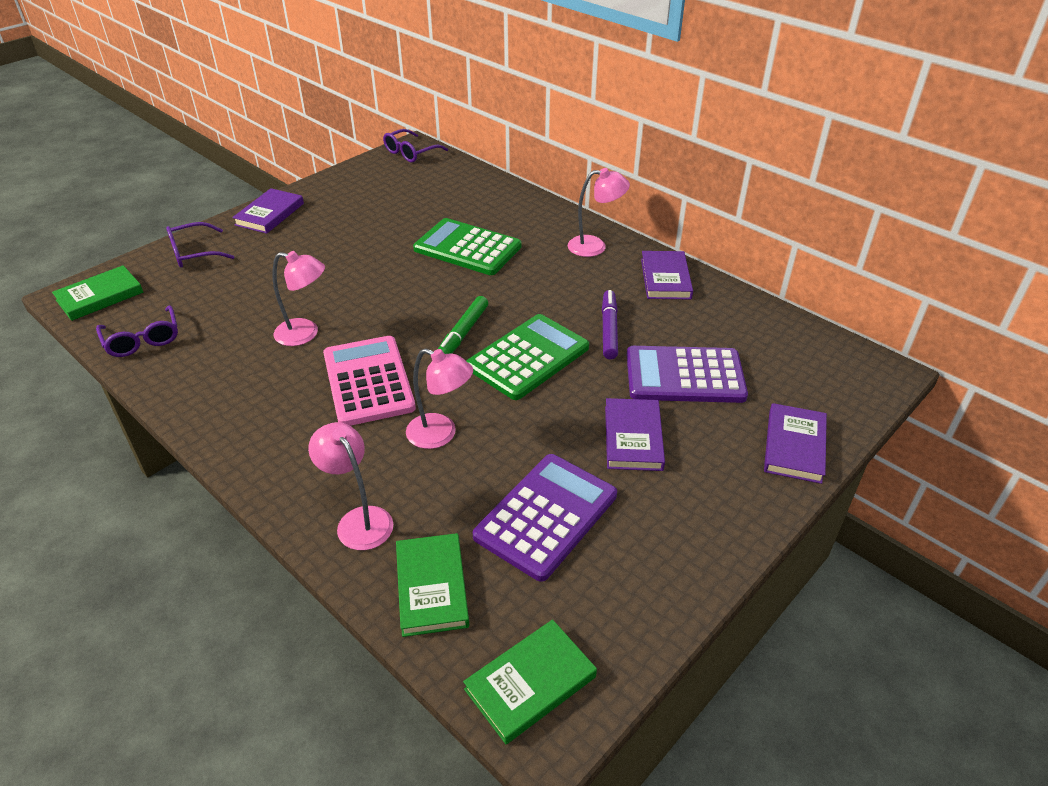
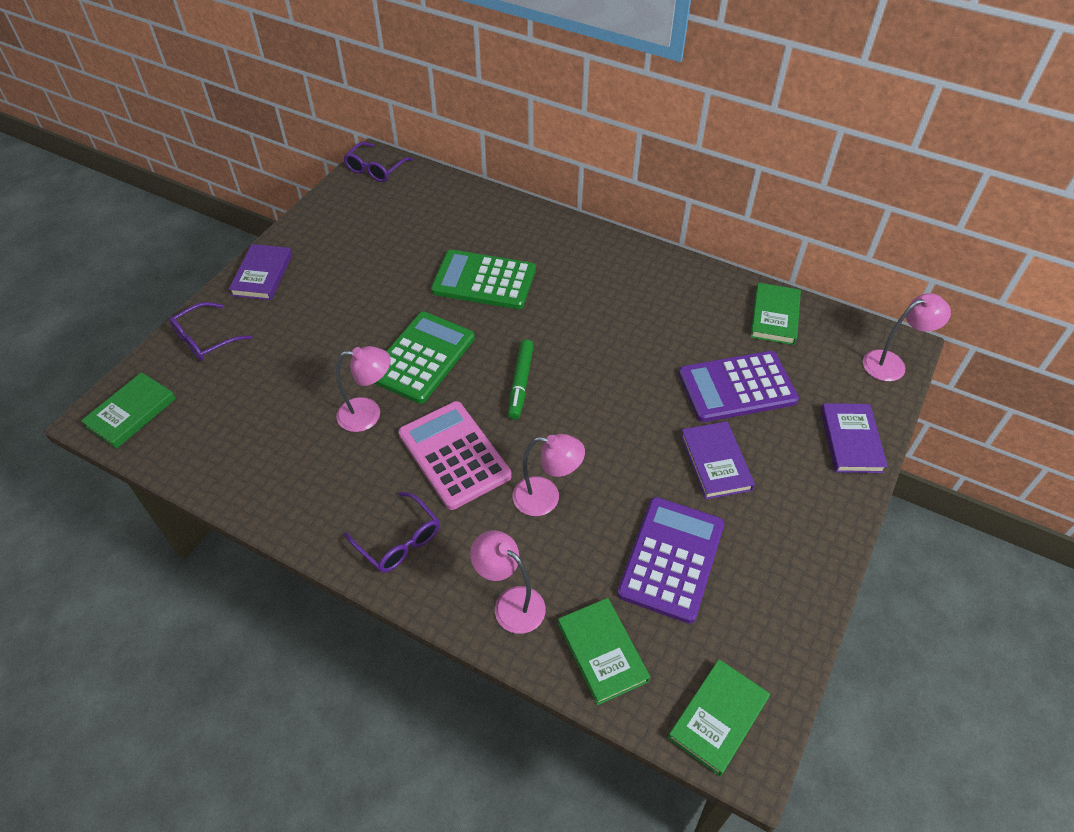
camera: 15 degrees left, 10 degrees up
purple glasses [96,305,178,357] -> purple glasses moved to [344,492,440,573]
green calculator [466,314,589,400] -> green calculator moved to [374,312,475,404]
pink lamp [568,168,630,257] -> pink lamp moved to [863,293,951,381]
purple marker [602,290,618,359] -> none
purple book [641,251,693,299] -> none
none -> green book [750,283,801,345]

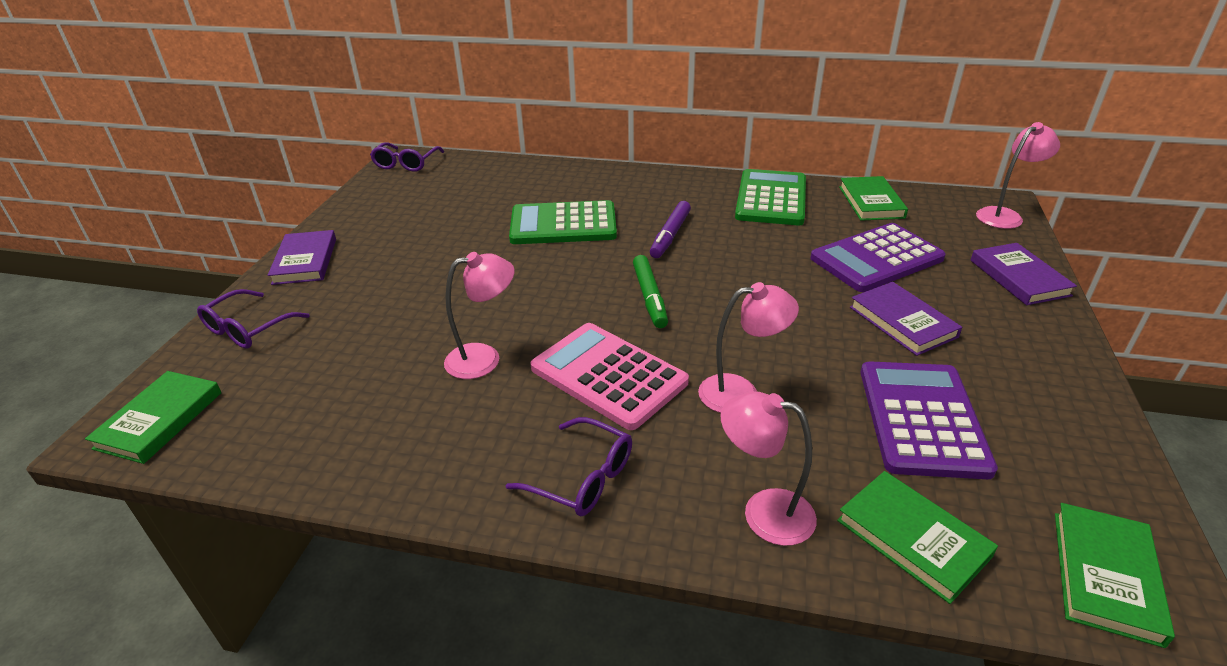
camera: 15 degrees left, 15 degrees down
green calculator [374,312,475,404] -> green calculator moved to [735,169,806,225]
none -> purple marker [650,201,691,258]

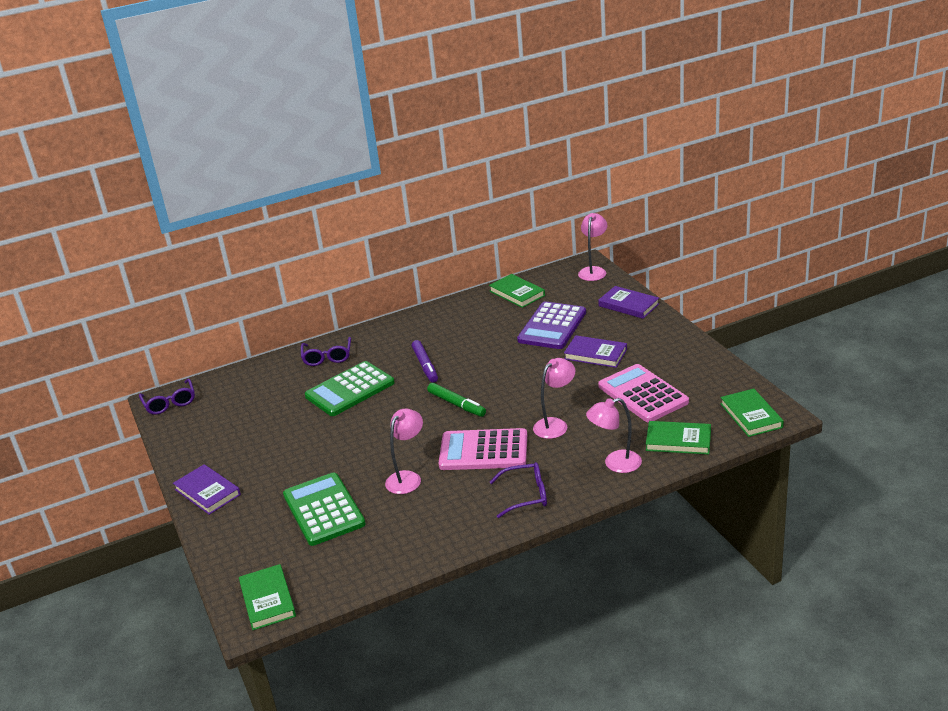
camera: 35 degrees left, 5 degrees down
purple glasses [197,289,310,349] -> purple glasses moved to [301,337,351,366]
green calculator [735,169,806,225] -> green calculator moved to [283,473,366,546]
purple calculator [861,361,998,479] -> pink calculator [598,364,689,423]

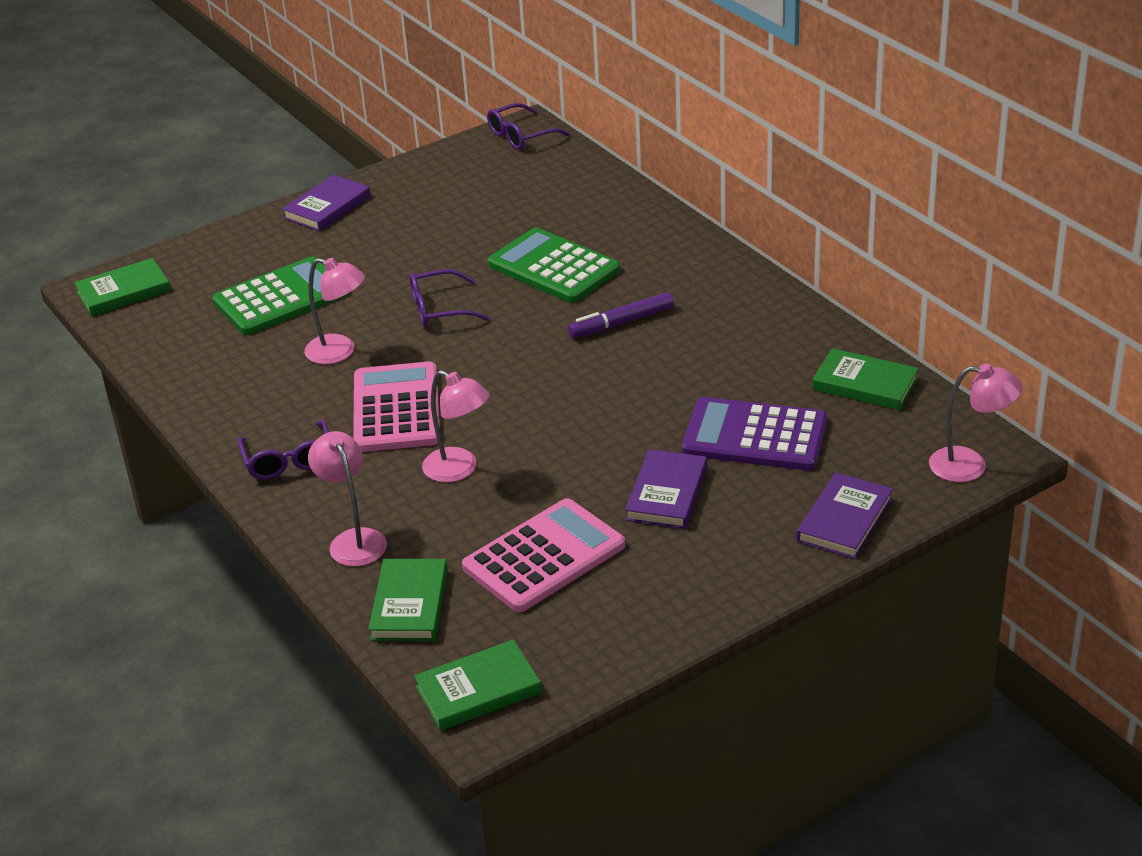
camera: 80 degrees right, 5 degrees up
purple glasses [301,337,351,366] -> purple glasses moved to [410,269,490,327]
green marker [427,383,486,417] -> none
green book [489,274,545,308] -> green book turned 75 degrees clockwise [812,348,919,410]

